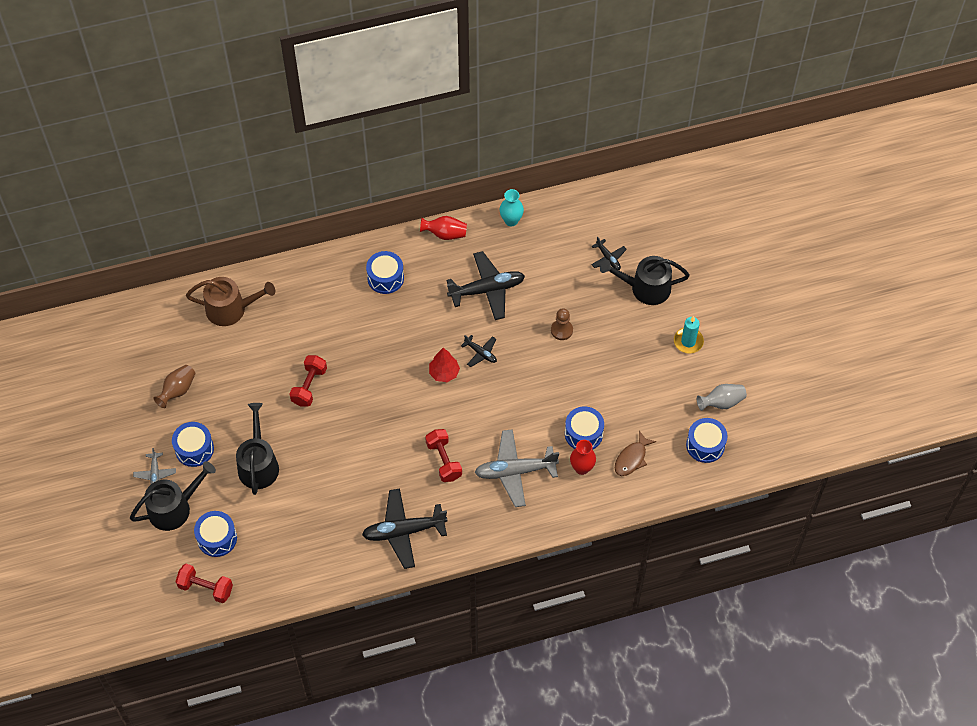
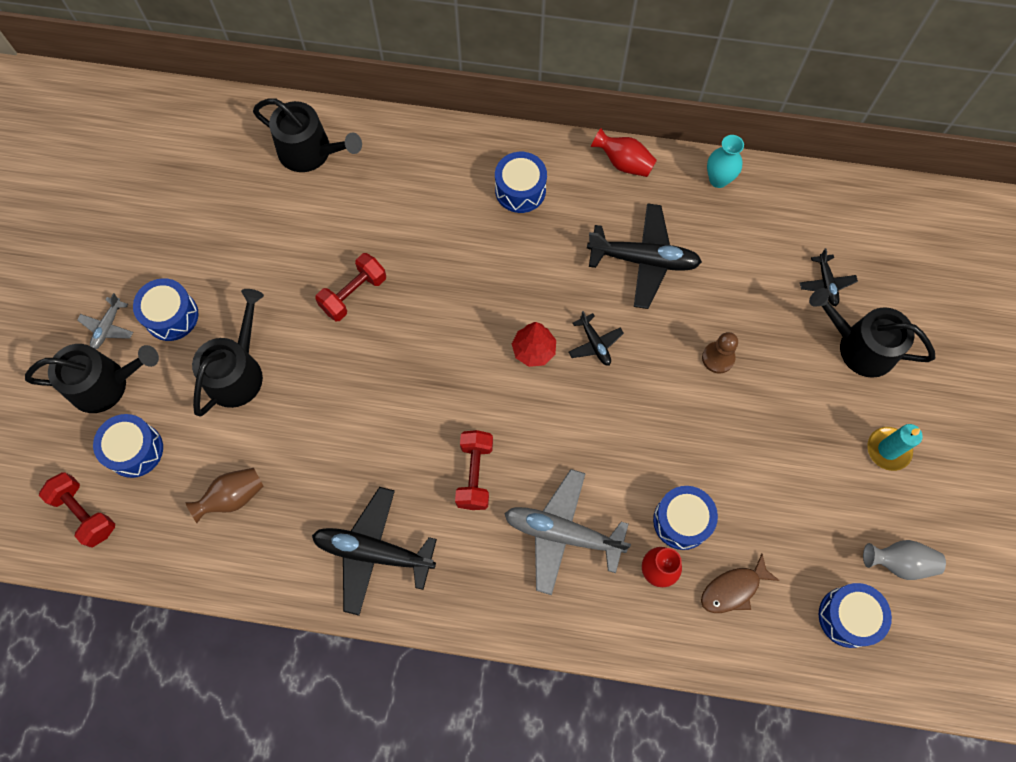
camera: 25 degrees right, 10 degrees up
brown vase [154,365,195,408] -> brown vase moved to [185,468,263,523]
brown watering can [186,277,275,326] -> black watering can [253,98,362,172]

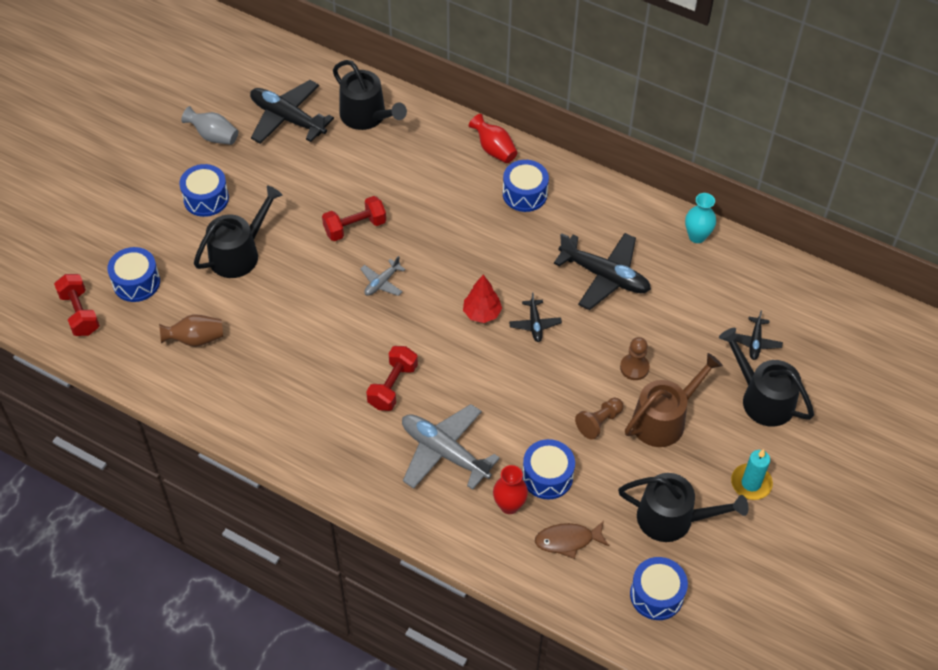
camera: 20 degrees right, 15 degrees down
black watering can [25,344,159,413] -> black watering can moved to [618,473,749,542]
grey plane [77,293,133,349] -> grey plane moved to [360,256,406,296]
black plane [312,487,437,616] -> black plane moved to [250,80,334,144]
red vase [591,128,657,177] -> red vase moved to [469,114,518,163]
grey vase [863,540,946,580] -> grey vase moved to [181,106,238,145]
none -> brown pawn [575,398,624,440]
none -> brown watering can [625,353,723,447]

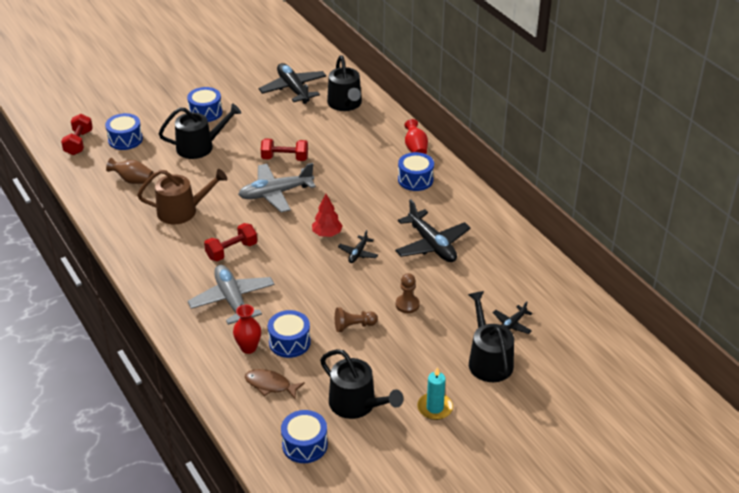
camera: 30 degrees right, 15 degrees down
grey vase [181,106,238,145] -> none
grey plane [360,256,406,296] -> grey plane [238,163,316,212], size x2.00
brown watering can [625,353,723,447] -> brown watering can moved to [137,169,227,224]
turquoise vase [685,193,716,243] -> none

